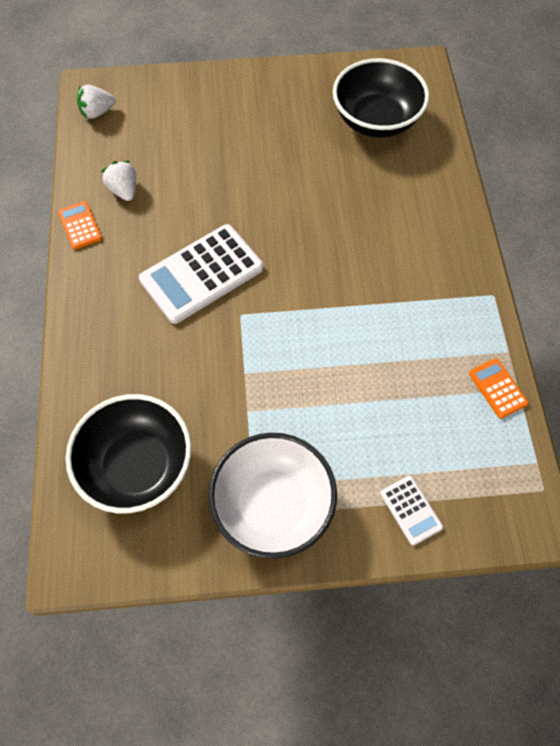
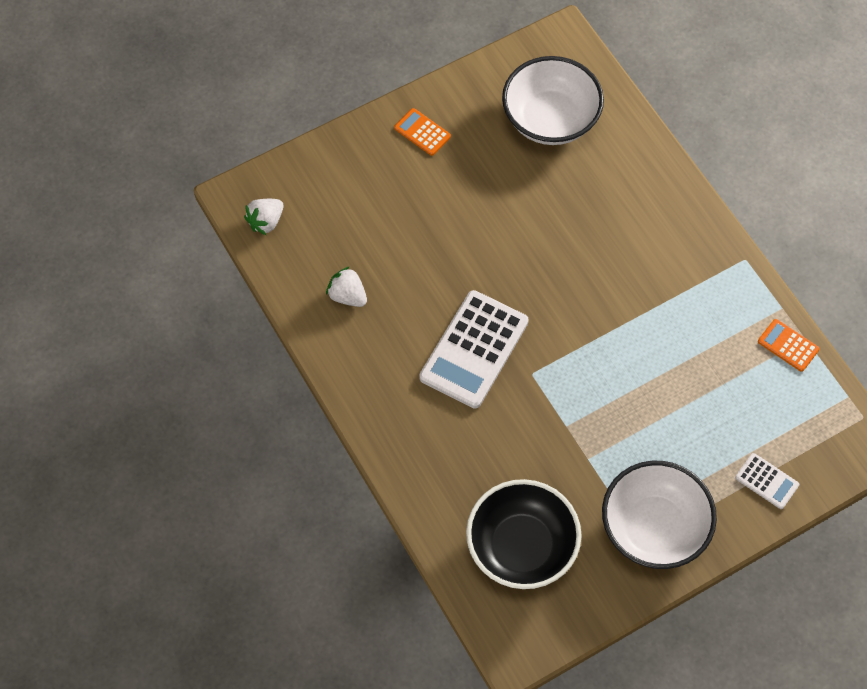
camera: 25 degrees left, 0 degrees up
orange calculator [58,201,102,250] -> orange calculator moved to [394,108,451,156]
black bowl [333,58,429,138] -> white bowl [502,56,604,145]

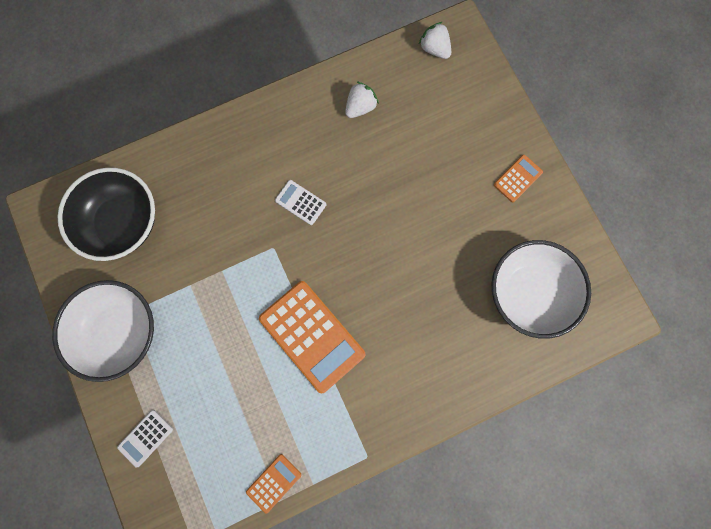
camera: 95 degrees right, 15 degrees up
white calculator [419,290,528,409] -> white calculator [275,180,326,225], size x0.48
none -> orange calculator [259,281,366,394]

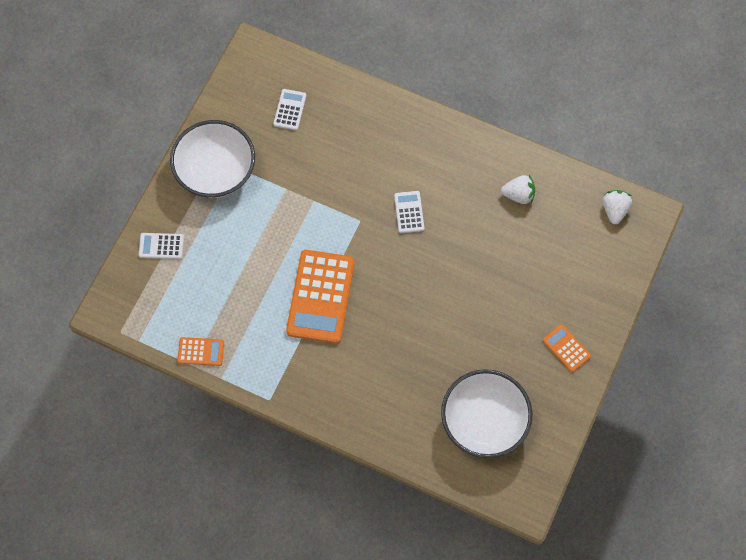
camera: 50 degrees right, 10 degrees down
black bowl [57,168,155,261] -> white calculator [273,89,306,130]
orange calculator [494,155,543,202] -> orange calculator turned 135 degrees counterclockwise [543,324,591,372]

